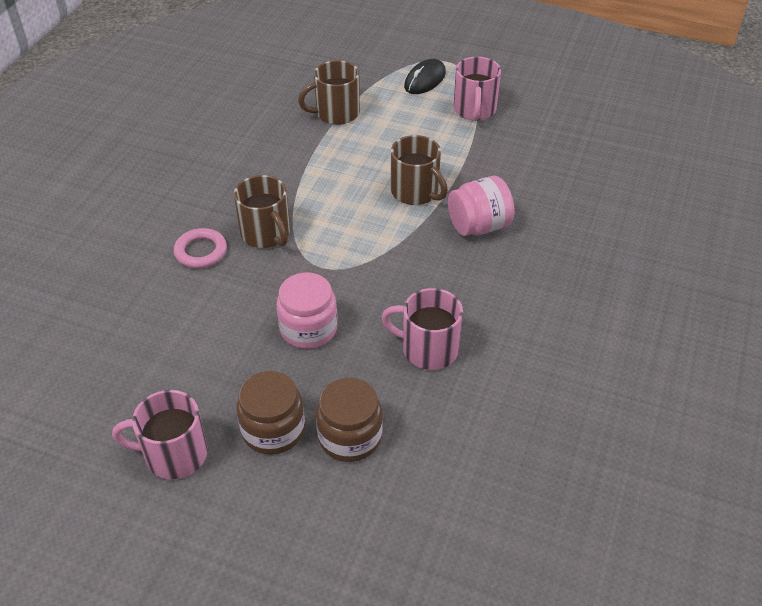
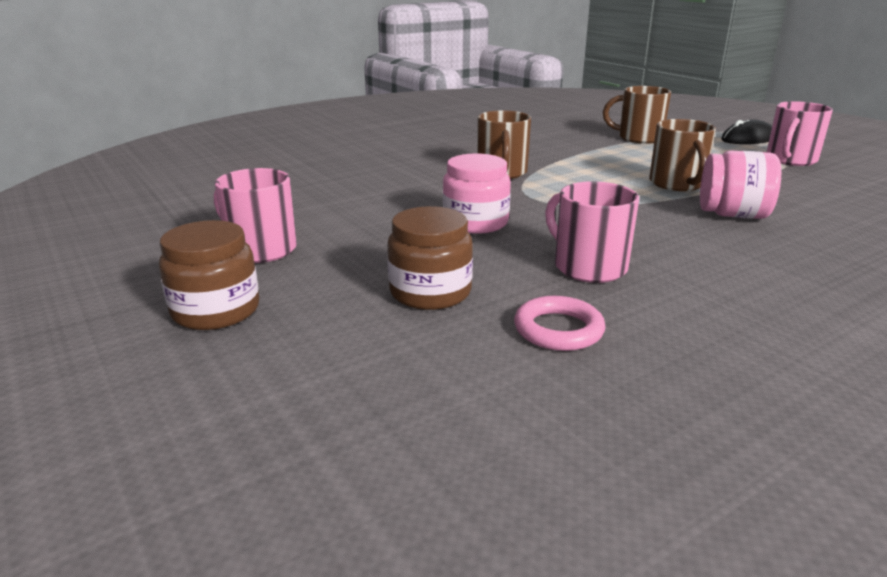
camera: 35 degrees right, 20 degrees down
pink ring [174,228,227,268] -> pink ring moved to [514,296,606,351]
brown jar [237,371,305,455] -> brown jar moved to [159,220,259,330]

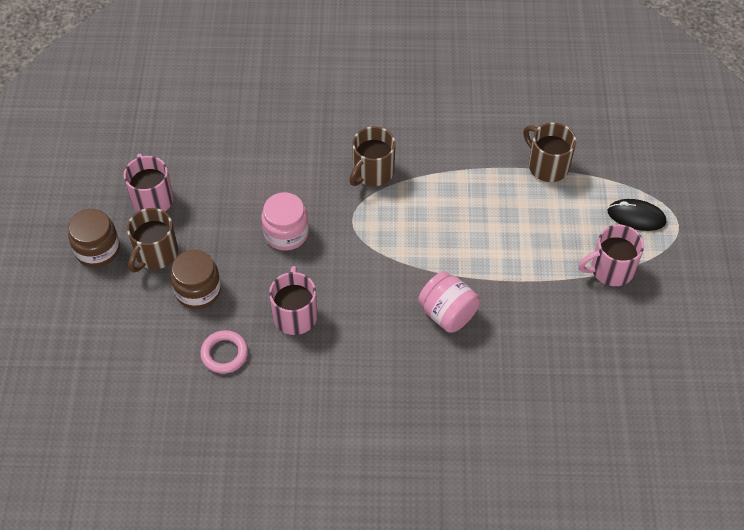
camera: 35 degrees right, 30 degrees up
brown mug [649,119,716,191] -> brown mug moved to [127,208,178,272]

